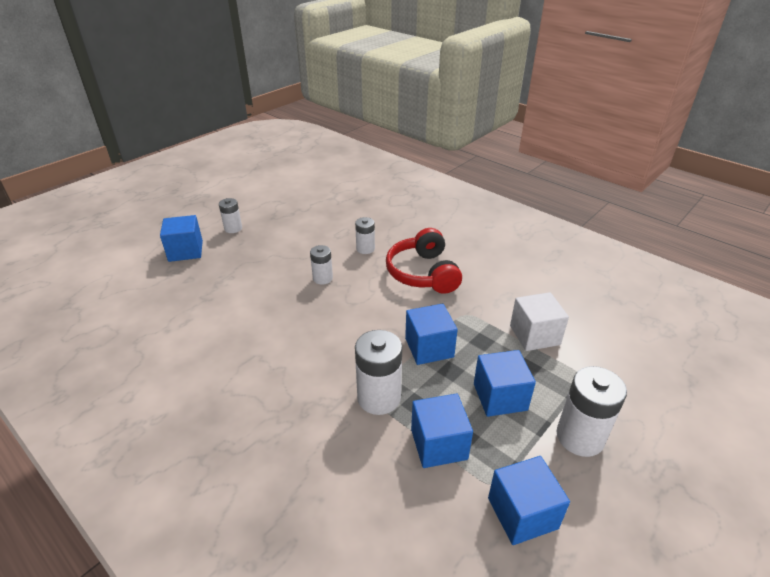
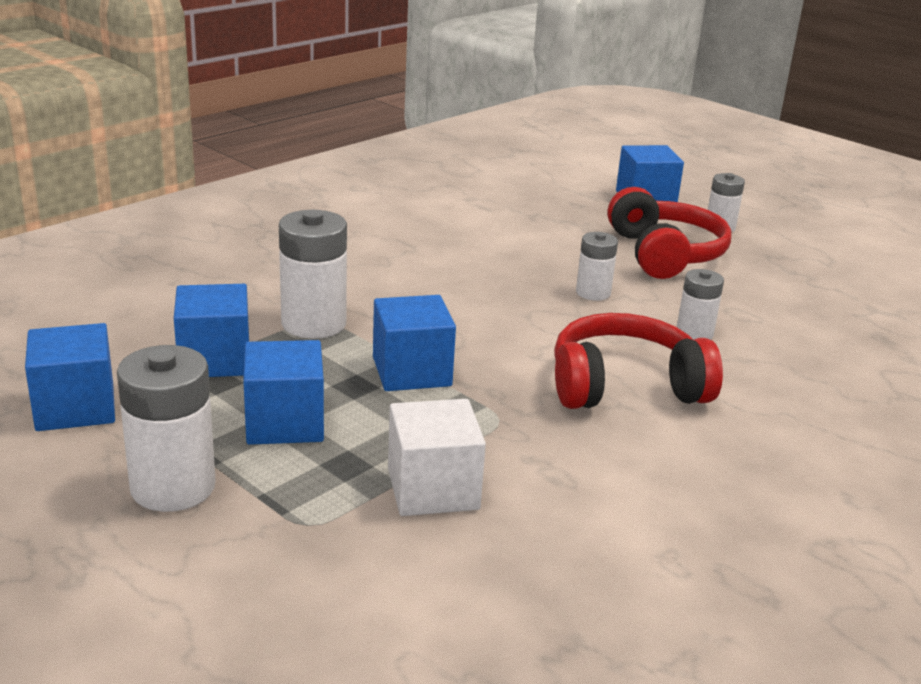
camera: 90 degrees right, 10 degrees down
none -> red headphones [607,187,731,279]

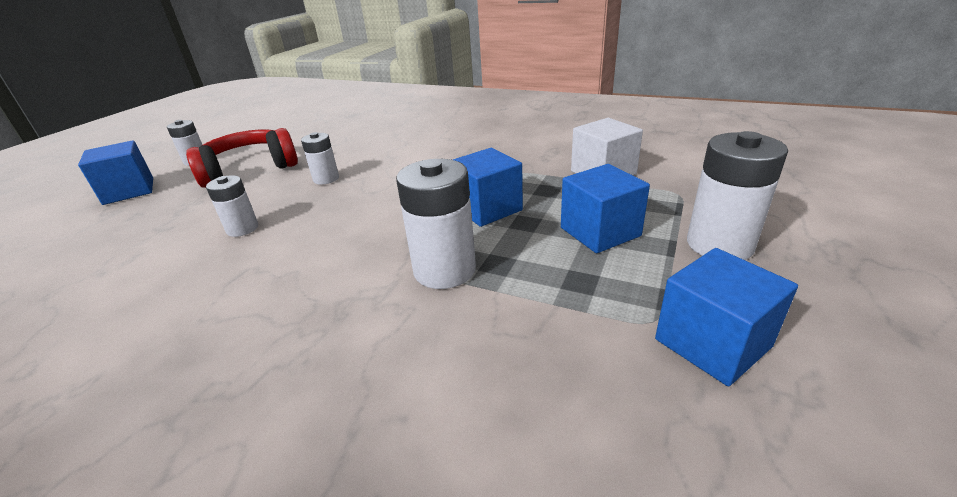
camera: 105 degrees left, 5 degrees up
blue cube [174,284,249,377] -> none
red headphones [554,313,723,409] -> none
white battery [677,269,724,340] -> white battery moved to [206,175,258,237]

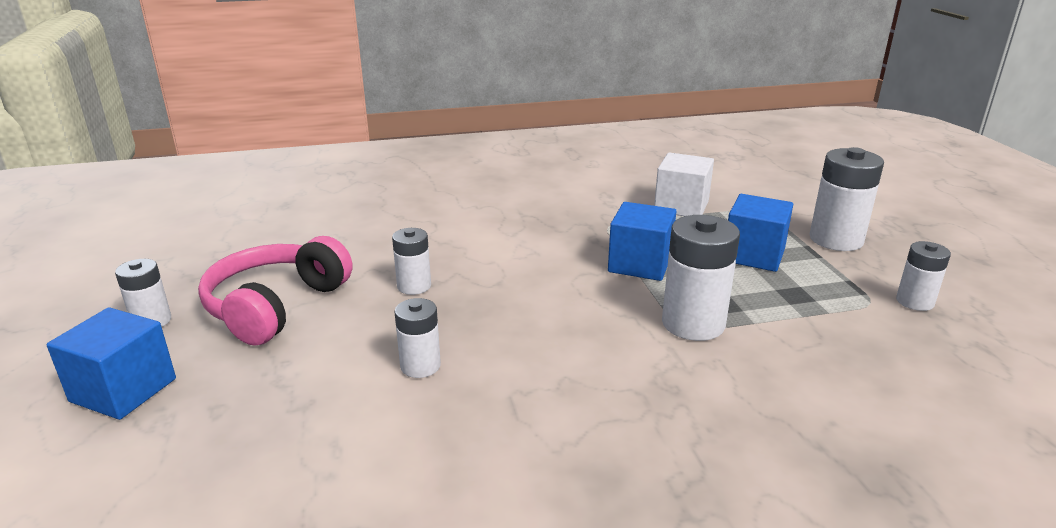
camera: 40 degrees left, 5 degrees down
red headphones [186,128,298,188] -> pink headphones [198,236,353,346]
blue cube [655,248,798,386] -> white battery [896,241,951,311]

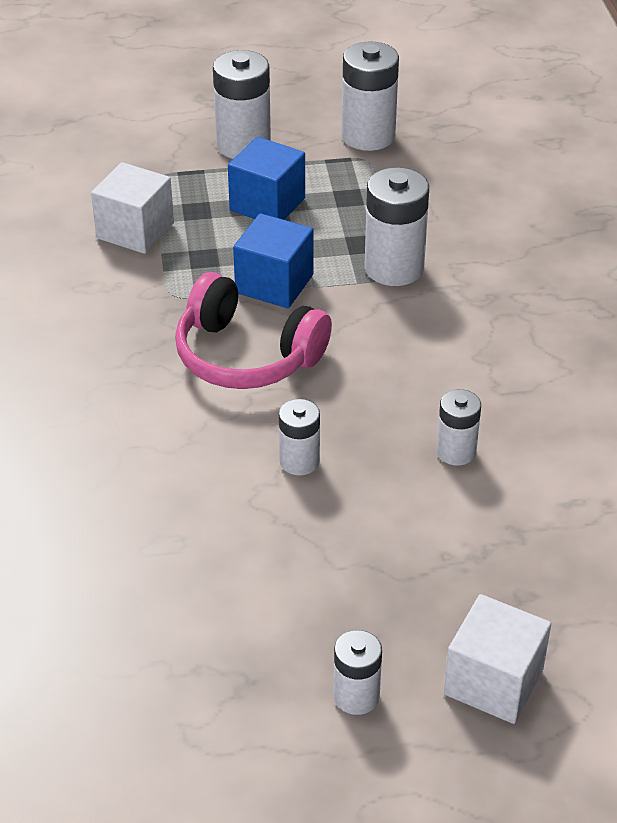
camera: 85 degrees left, 15 degrees up
blue cube [47,307,176,420] -> white cube [444,594,551,724]
pink headphones [198,236,353,346] -> pink headphones moved to [175,272,332,389]
white battery [896,241,951,311] -> white battery [342,41,399,151], size x1.70

